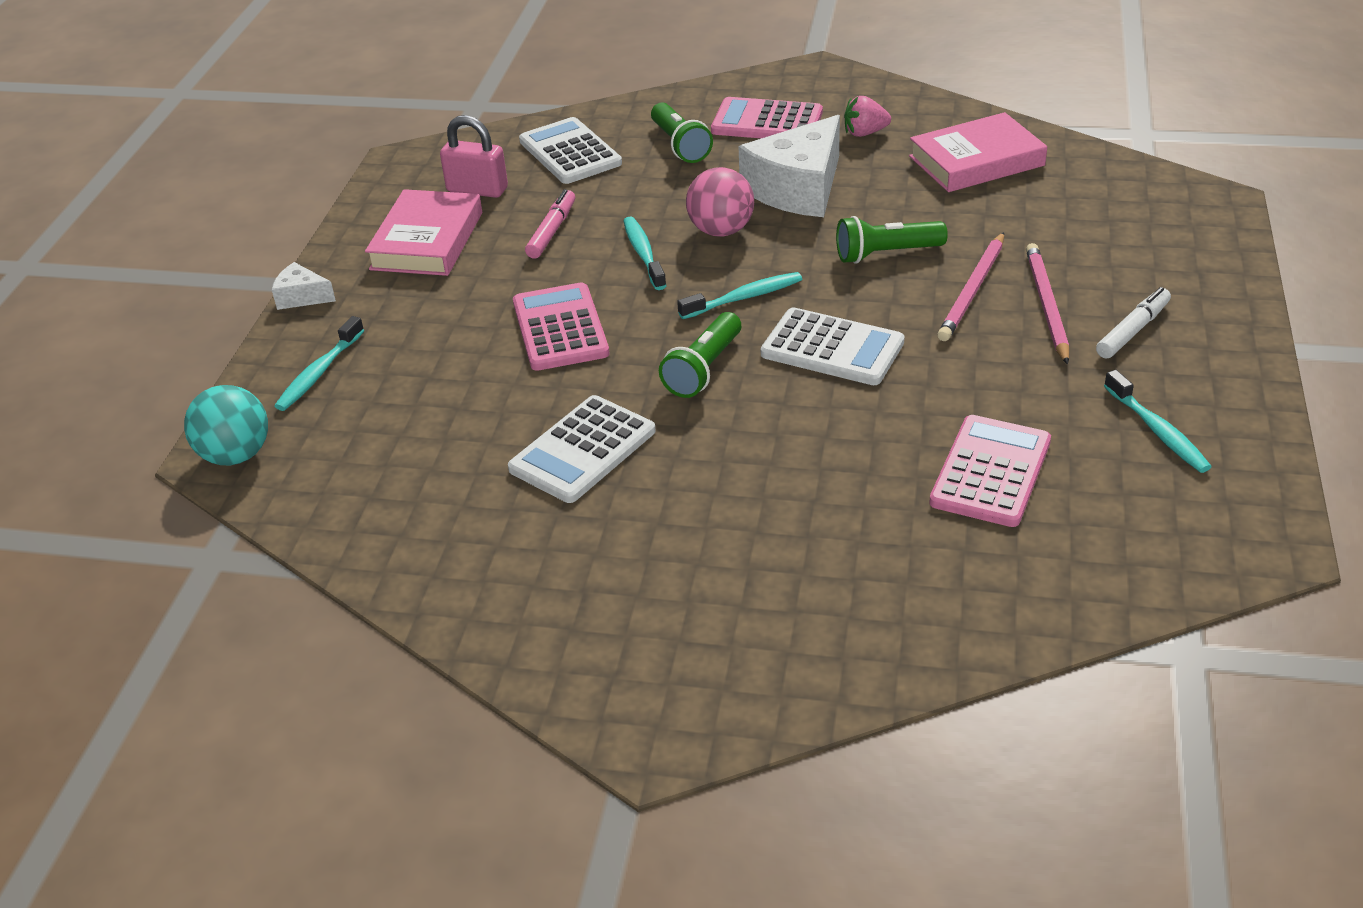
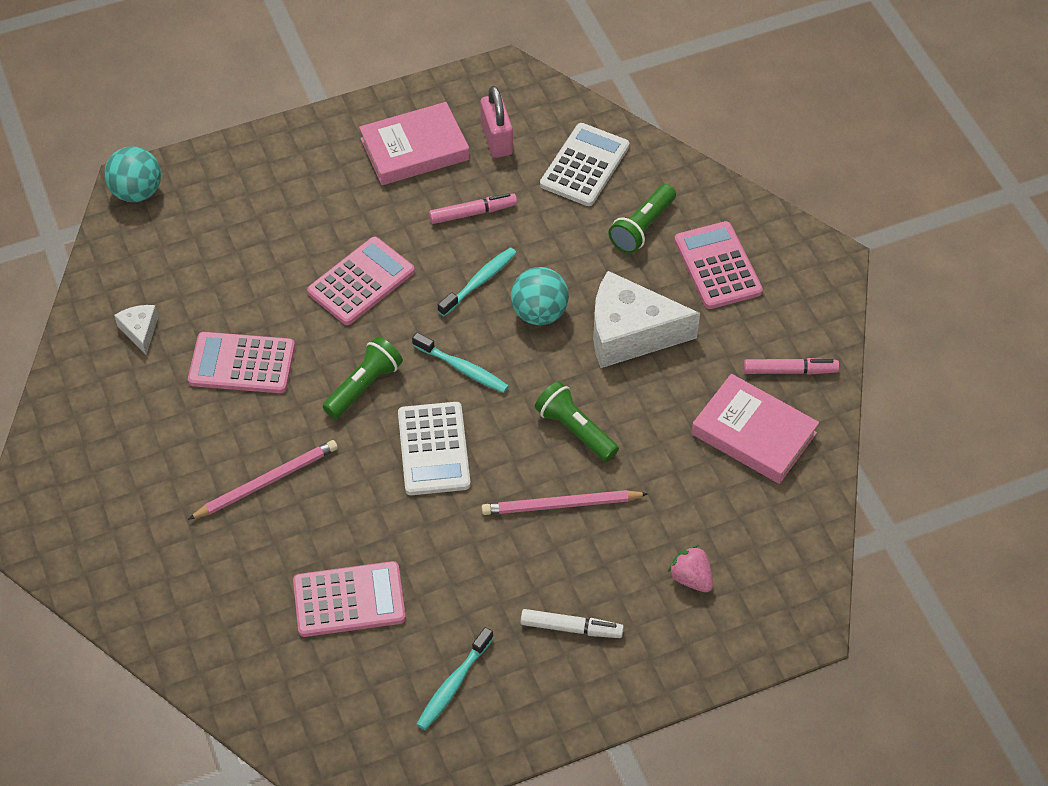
camera: 55 degrees right, 15 degrees up
white cheese [272,262,336,310] -> white cheese moved to [114,305,158,355]
turquoise toothbrush [274,316,364,411] -> none
white calculator [508,395,656,503] -> pink calculator [188,332,295,393]
green flashlight [659,312,741,398] -> green flashlight turned 135 degrees clockwise [323,337,403,419]
pink ball [686,167,754,237] -> turquoise ball [511,267,569,325]
pink strawberry [844,96,891,137] -> pink strawberry moved to [668,545,713,592]
pink pencil [1026,243,1069,365] -> pink pencil moved to [188,440,338,520]
none -> pink marker [744,358,839,375]

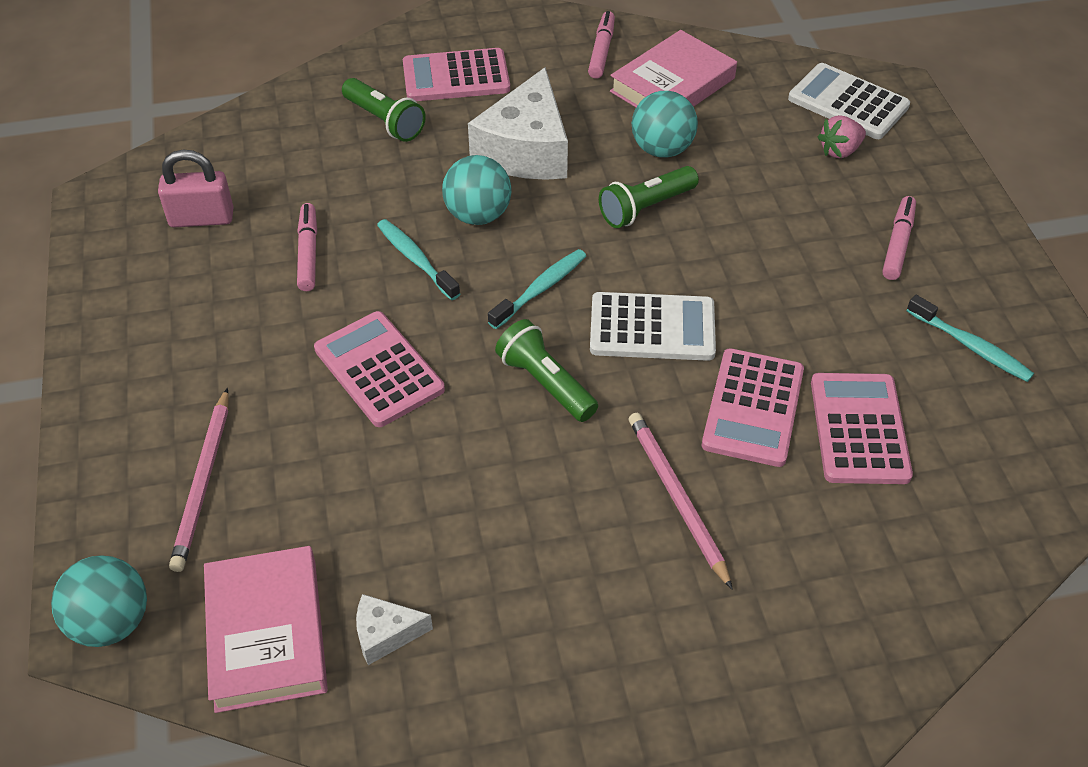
camera: 80 degrees left, 5 degrees down
pink calculator [188,332,295,393] -> pink calculator moved to [702,348,804,467]
pink book [359,102,469,185] -> pink book moved to [204,546,328,713]
pink pencil [482,490,648,515] -> pink pencil moved to [169,388,229,572]
white marker [521,609,624,638] -> pink marker [882,196,916,280]
white calculator [540,123,629,206] -> white calculator moved to [788,63,910,139]
none -> turquoise ball [632,91,698,158]

